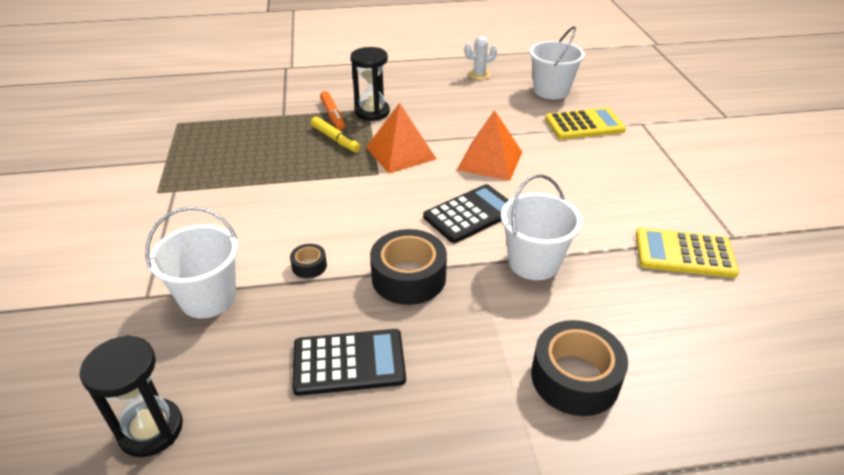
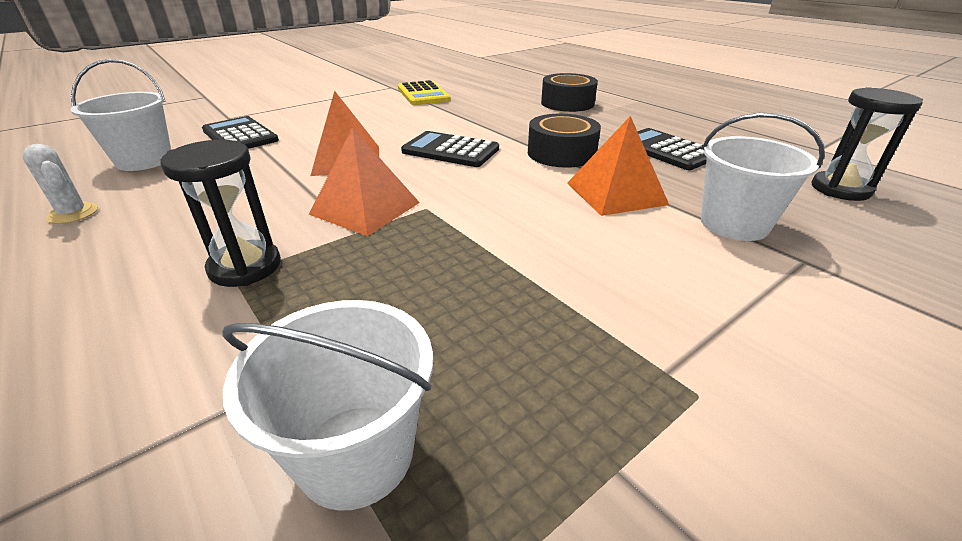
camera: 120 degrees left, 5 degrees down
black tape [290,244,327,278] -> orange pyramid [567,116,669,216]
yellow marker [311,117,360,152] -> none
orange marker [320,91,345,130] -> none
white bucket [501,175,582,280] -> white bucket moved to [222,300,433,511]
yellow calculator [545,107,626,139] -> black calculator [202,116,279,149]

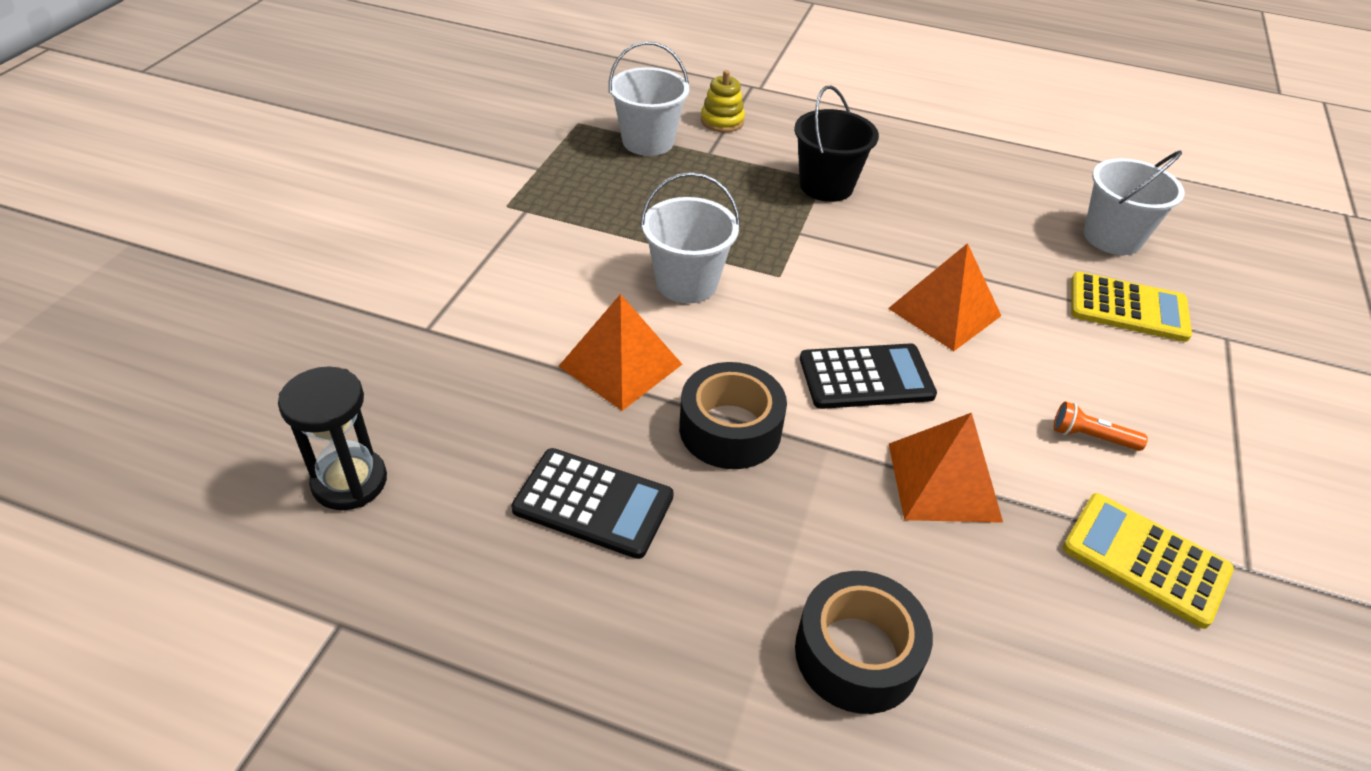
camera: 145 degrees right, 10 degrees up
white cactus [22,144,98,224] -> none
black hourglass [160,140,281,287] -> black bucket [794,86,879,202]
black calculator [202,116,279,149] -> yellow calculator [1071,272,1192,342]
orange pyramid [309,127,420,236] -> orange pyramid moved to [889,413,1003,523]
white bucket [701,113,824,241] -> white bucket moved to [640,172,740,303]
none -> yellow stacking toy [701,70,745,132]
none -> orange flashlight [1054,401,1148,451]

